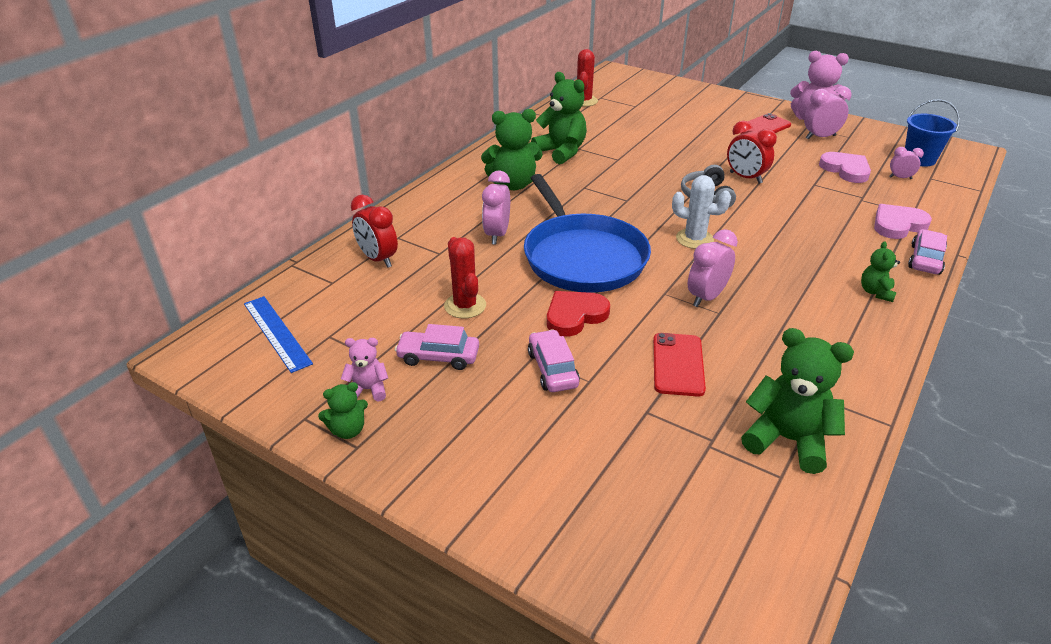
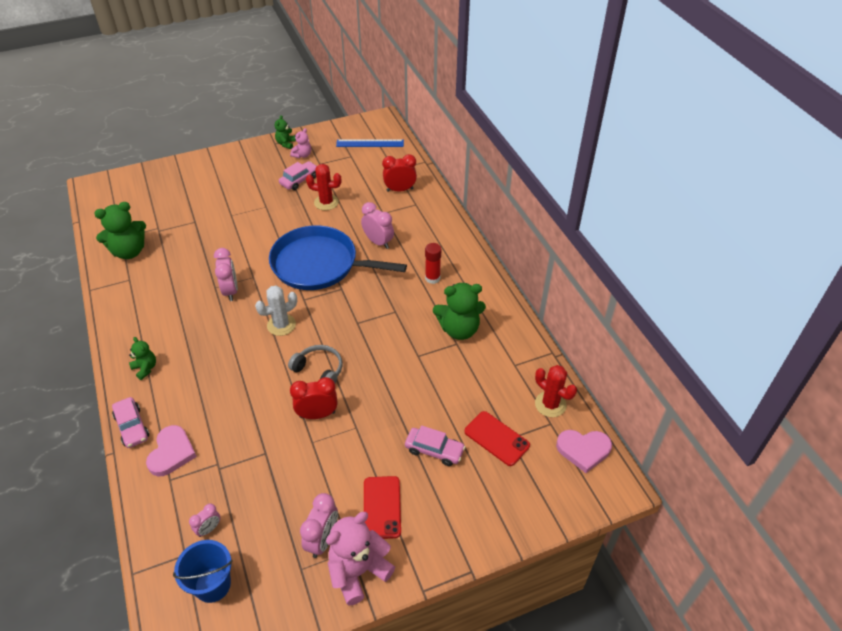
camera: 125 degrees right, 10 degrees up
green teddy bear [481,109,542,190] -> red glue stick [425,243,441,284]
pink car [528,329,580,392] -> pink car moved to [405,425,465,466]
red heart [547,291,610,337] -> none
red phone [653,333,706,397] -> red phone moved to [464,411,530,466]
pink heart [819,152,871,183] -> pink heart moved to [556,430,612,473]

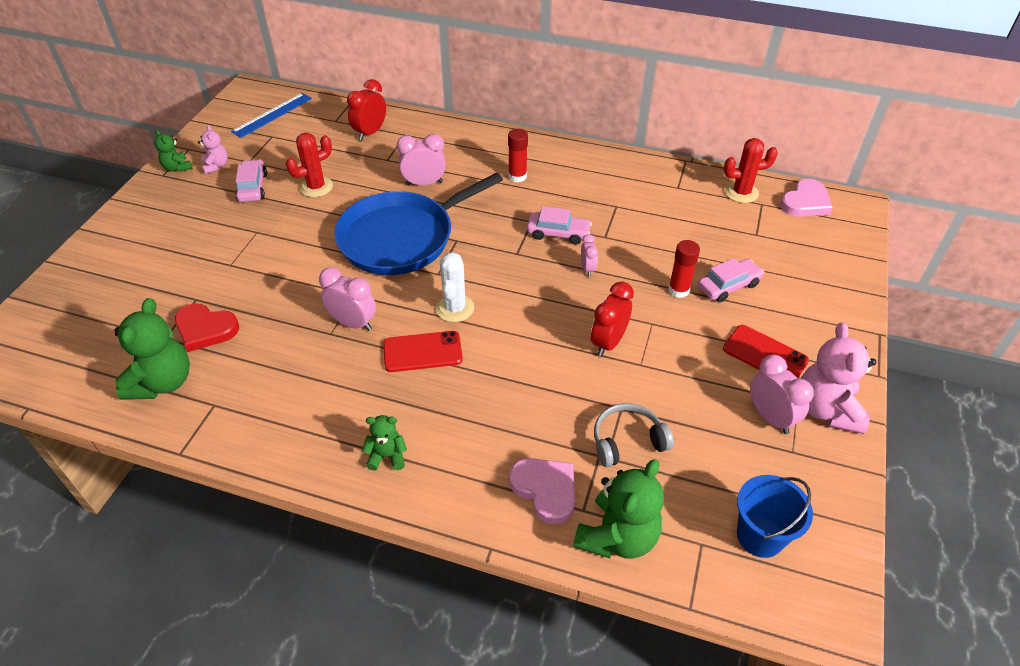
camera: 50 degrees left, 0 degrees up
pink car [112,397,149,448] -> pink car moved to [527,206,592,245]
pink clock [189,504,220,537] -> pink clock moved to [581,234,598,277]
grey headphones [288,345,342,383] -> grey headphones moved to [594,403,674,467]
green teddy bear [433,283,486,340] -> green teddy bear moved to [573,459,664,559]
red phone [464,411,530,466] -> red phone moved to [383,331,463,372]
none -> red heart [175,303,239,352]
none -> red glue stick [668,240,700,298]

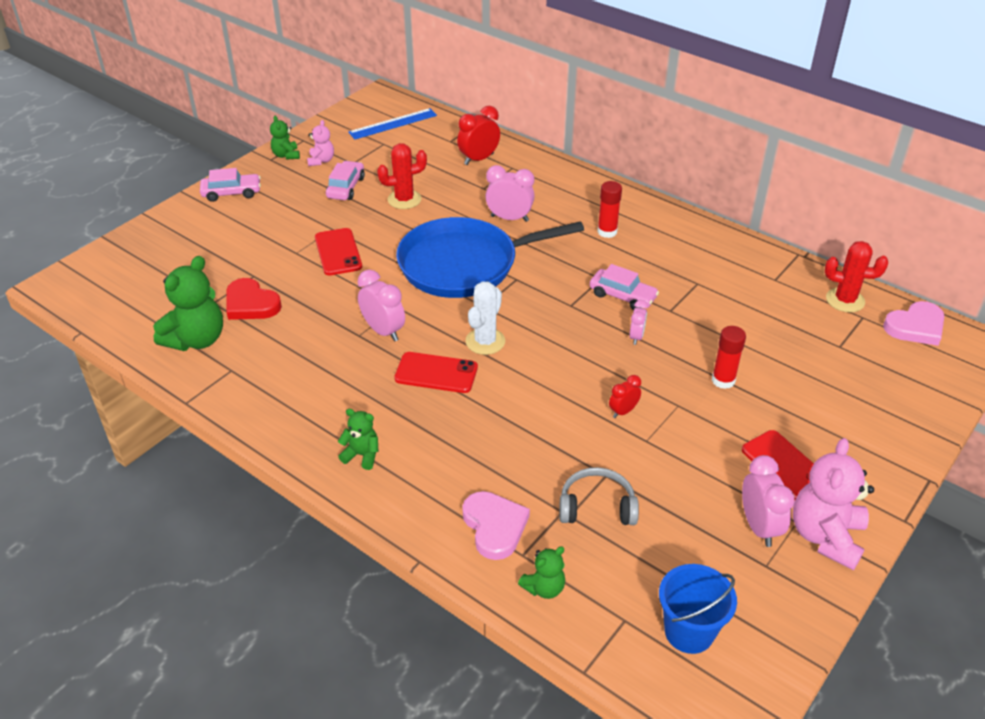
camera: 20 degrees right, 5 degrees down
green teddy bear [573,459,664,559] -> green teddy bear [518,546,565,599], size x0.53
red clock [591,281,634,357] -> red clock [609,375,641,418], size x0.59
pink car [698,258,764,302] -> pink car moved to [200,168,261,202]
none -> red phone [315,228,362,275]

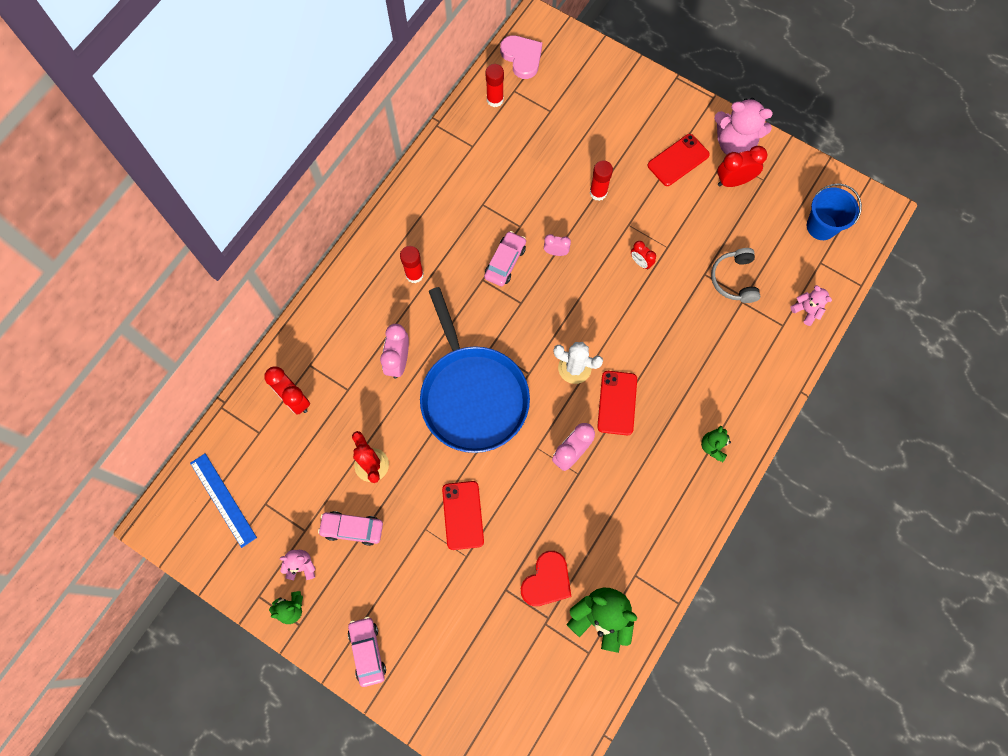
camera: 95 degrees left, 30 degrees up
red phone [315,228,362,275] -> red phone turned 75 degrees counterclockwise [442,481,484,550]
pink heart [462,491,530,560] -> none
green teddy bear [518,546,565,599] -> pink teddy bear [790,285,832,326]
pink clock [742,455,795,547] -> red clock [717,146,768,187]
red cactus [825,241,888,312] -> red glue stick [485,64,504,107]

